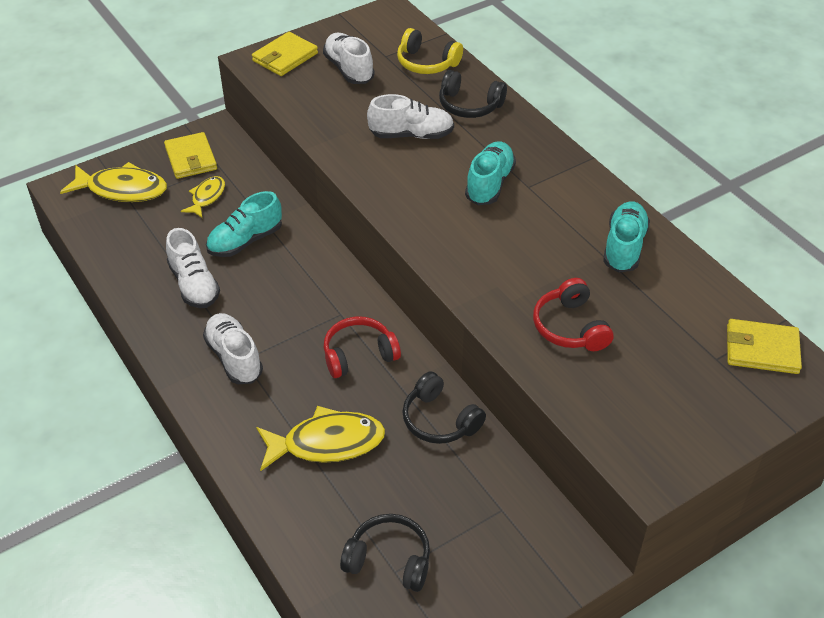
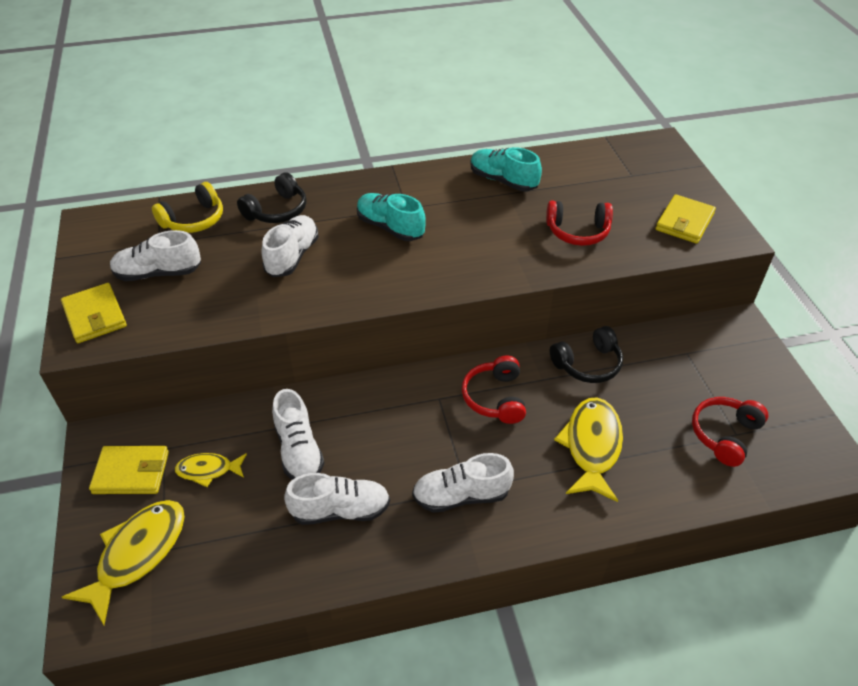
camera: 70 degrees left, 0 degrees up
yellow fish [181,176,225,218] -> yellow fish turned 45 degrees counterclockwise [175,453,247,487]
turquoise shoe [206,191,282,257] -> white shoe [272,389,324,480]
black headphones [340,514,430,592] -> red headphones [692,397,768,467]
yellow wallet [727,319,802,374] -> yellow wallet moved to [656,194,716,244]

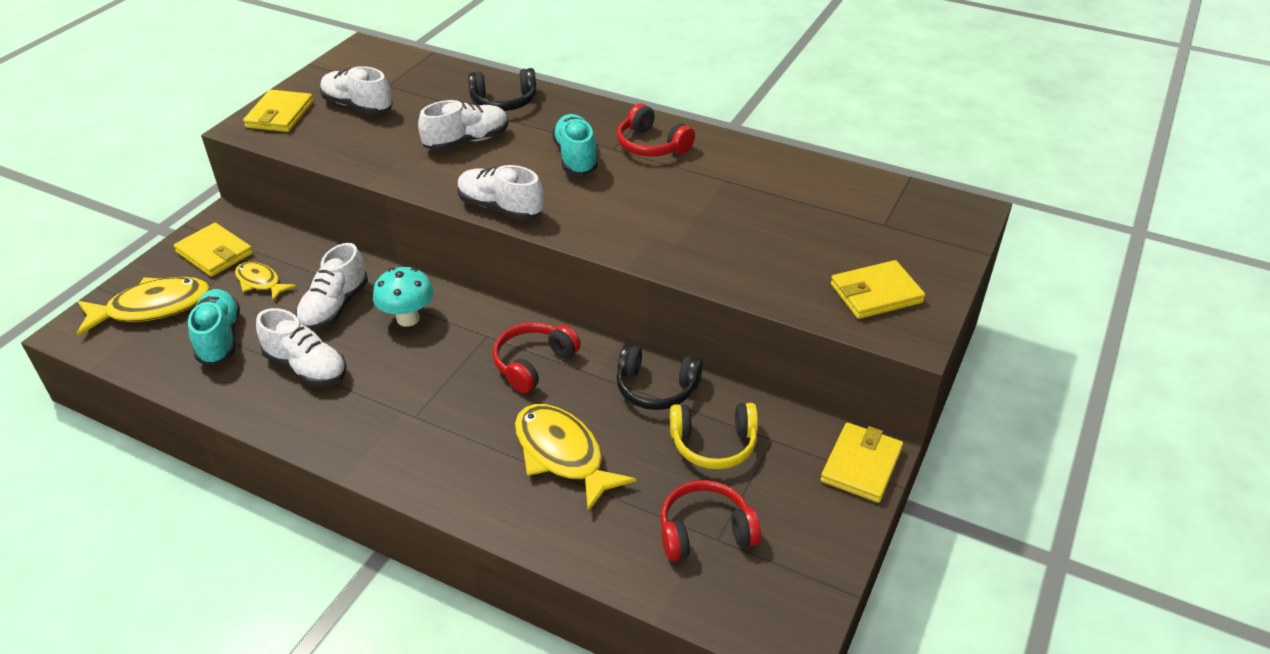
camera: 40 degrees right, 5 degrees down
yellow headphones [152,182,223,233] -> yellow headphones moved to [670,403,758,469]
white shoe [412,453,514,513] -> white shoe moved to [458,165,544,220]
turquoise shoe [470,147,542,191] -> turquoise shoe moved to [188,289,240,365]
red headphones [546,201,613,246] -> red headphones moved to [617,103,695,157]
yellow fish [554,398,623,502] -> yellow fish turned 90 degrees counterclockwise [515,404,636,512]
none -> turquoise mushroom [373,267,434,327]
none -> yellow wallet [821,422,903,503]

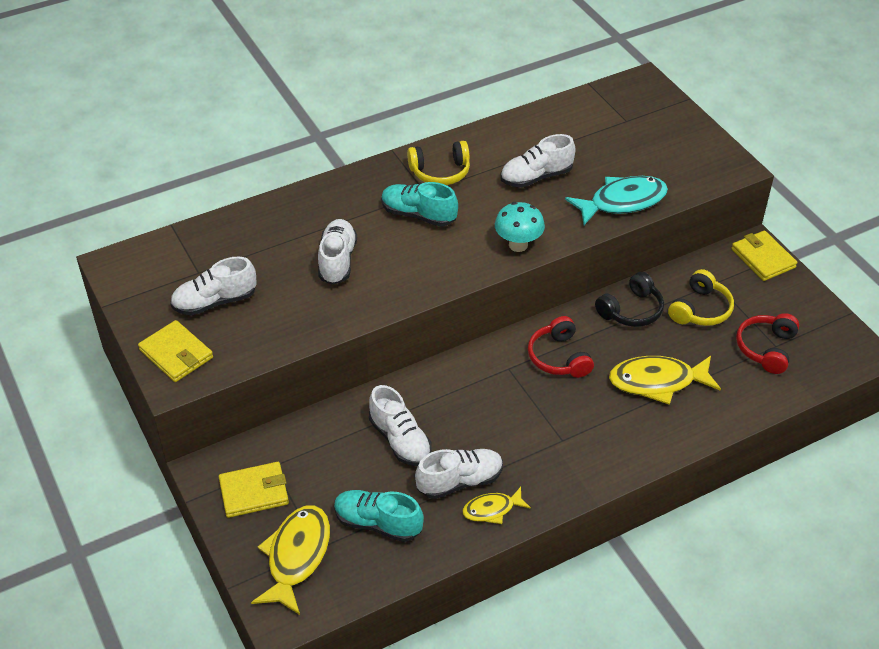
camera: 55 degrees left, 5 degrees up
yellow fish [235,262,296,301] -> yellow fish moved to [462,487,531,524]
turquoise mushroom [373,267,434,327] -> turquoise mushroom moved to [495,202,545,252]
white shoe [458,165,544,220] -> white shoe moved to [500,134,576,188]
black headphones [468,68,537,111] -> none
red headphones [617,103,695,157] -> yellow headphones [407,141,470,185]
yellow wallet [831,260,925,319] -> none
none -> turquoise fish [565,176,668,225]

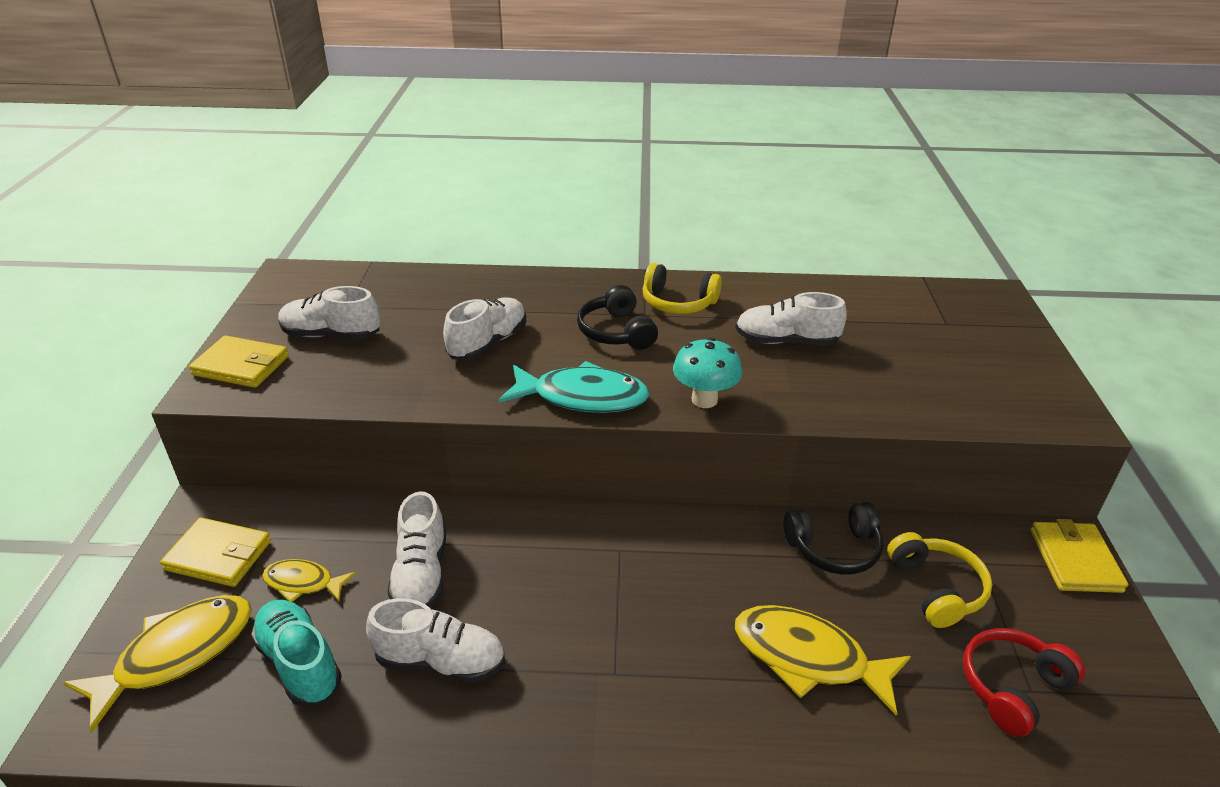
camera: 30 degrees right, 10 degrees down
yellow wallet [138,320,213,382] -> yellow wallet turned 60 degrees counterclockwise [189,335,289,388]
turquoise shoe [381,182,458,227] -> black headphones [577,285,658,350]
yellow fish [462,487,531,524] -> yellow fish moved to [262,559,356,602]
red headphones [528,316,594,378] -> none
turquoise fish [565,176,668,225] -> turquoise fish moved to [499,361,650,413]
yellow headphones [668,269,734,326] -> yellow headphones turned 75 degrees counterclockwise [887,532,992,628]

